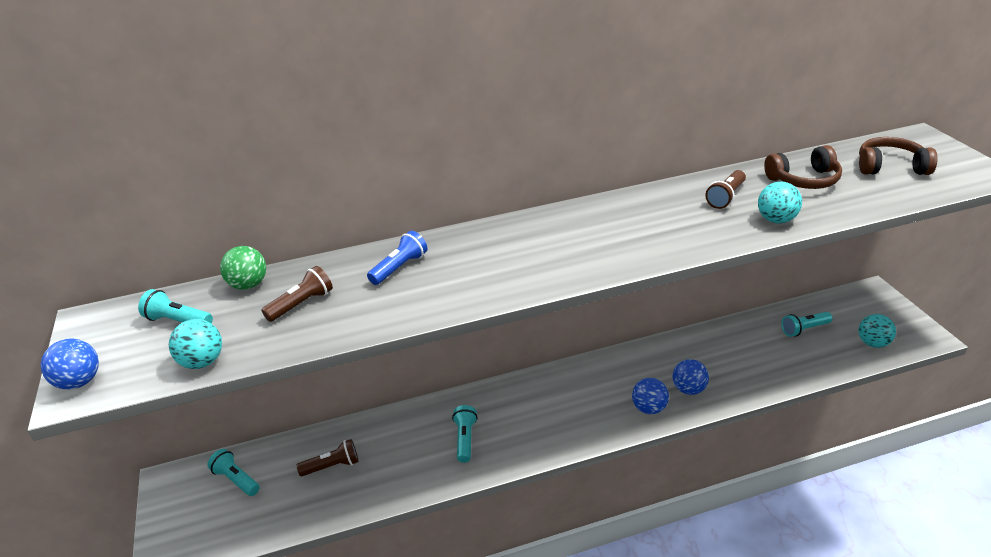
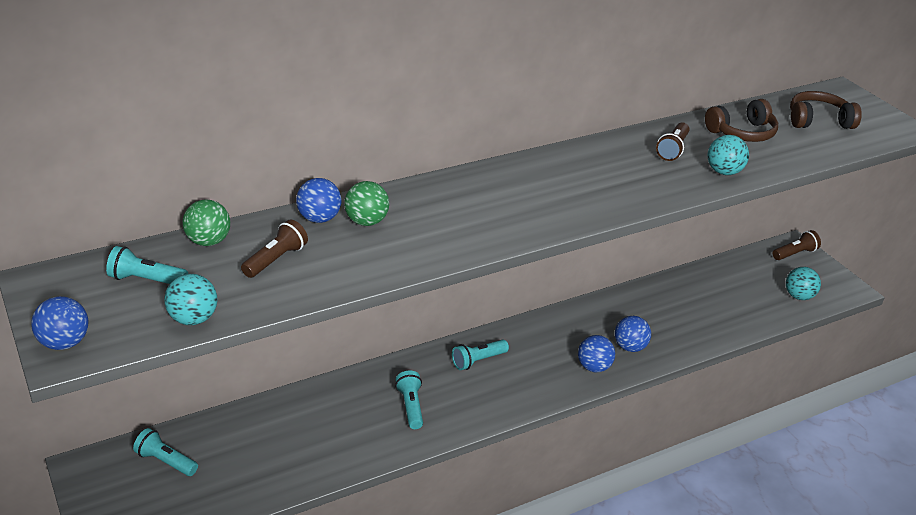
camera: 15 degrees left, 0 degrees up
brown flashlight [297,439,359,476] -> brown flashlight moved to [773,230,821,260]
blue flashlight [367,231,428,285] -> green ball [344,181,389,226]
turquoise flashlight [781,312,832,337] -> turquoise flashlight moved to [452,340,509,370]
none -> blue ball [296,178,341,223]

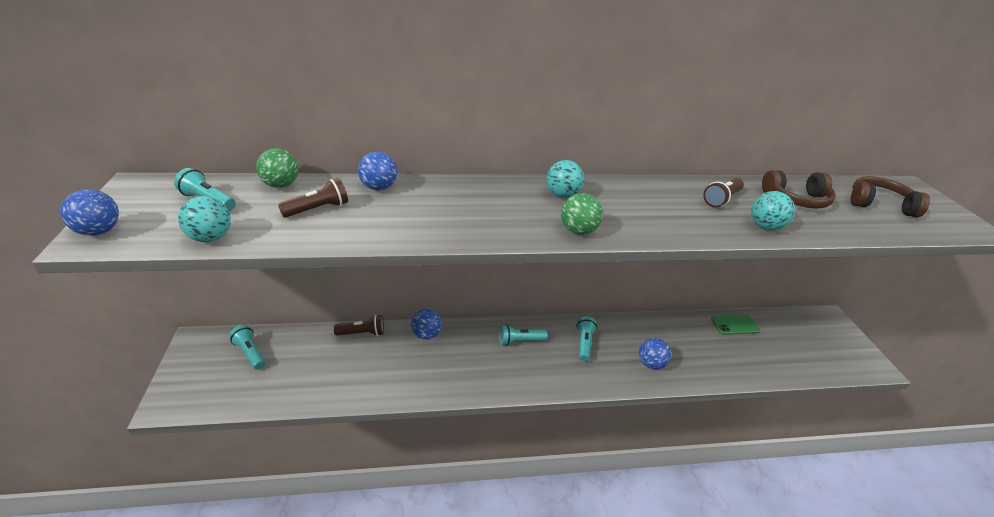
camera: 20 degrees right, 0 degrees up
green ball [344,181,389,226] -> green ball moved to [561,193,603,235]
turquoise flashlight [395,370,423,429] -> turquoise flashlight moved to [577,316,597,362]
blue ball [578,335,615,372] -> blue ball moved to [411,309,442,340]
brown flashlight [773,230,821,260] -> brown flashlight moved to [334,315,384,336]
turquoise ball [786,267,821,300] -> turquoise ball moved to [547,160,584,198]
none -> green phone [711,315,760,335]

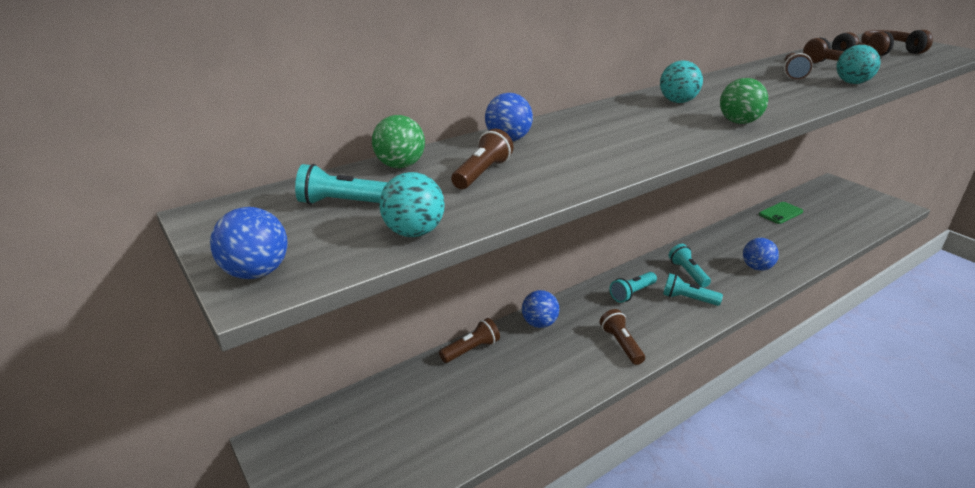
camera: 25 degrees left, 5 degrees down
turquoise flashlight [229,325,265,370] -> turquoise flashlight moved to [663,273,723,306]
none -> brown flashlight [600,309,645,365]

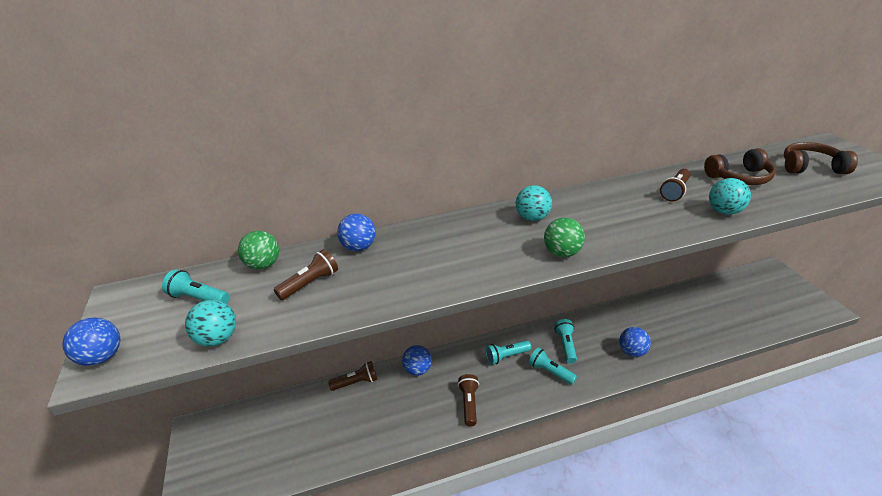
camera: 20 degrees right, 5 degrees up
green phone [759,202,803,224] -> none

